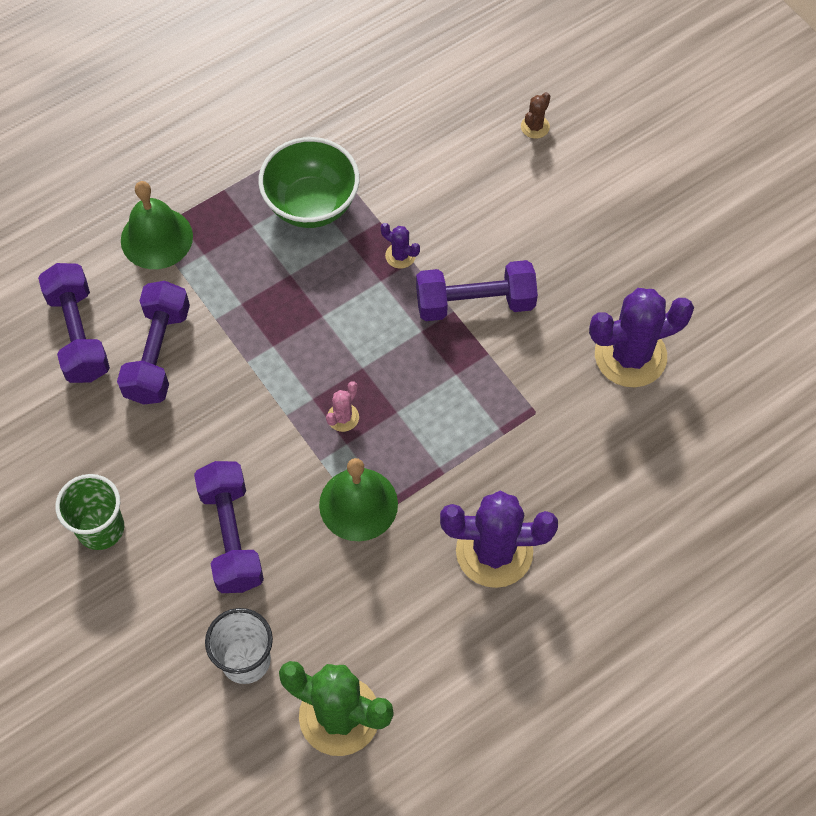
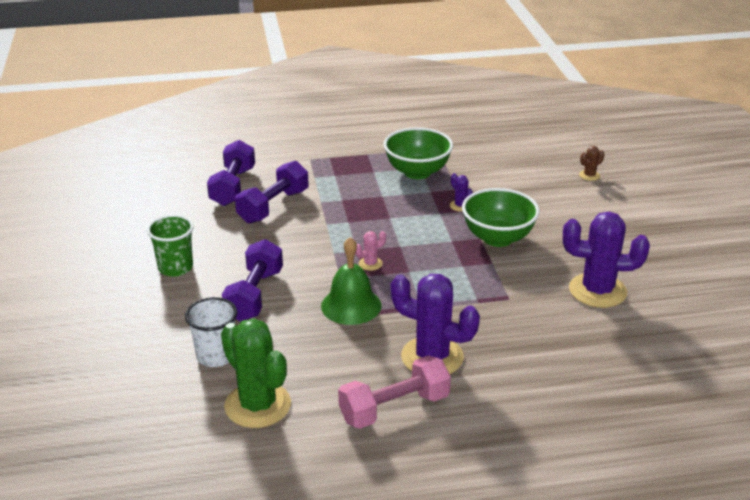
camera: 25 degrees right, 30 degrees down
green bell [121,181,193,269] -> none
purple dumbbell [416,260,538,321] -> green bowl [462,188,539,247]
none -> pink dumbbell [338,356,451,429]

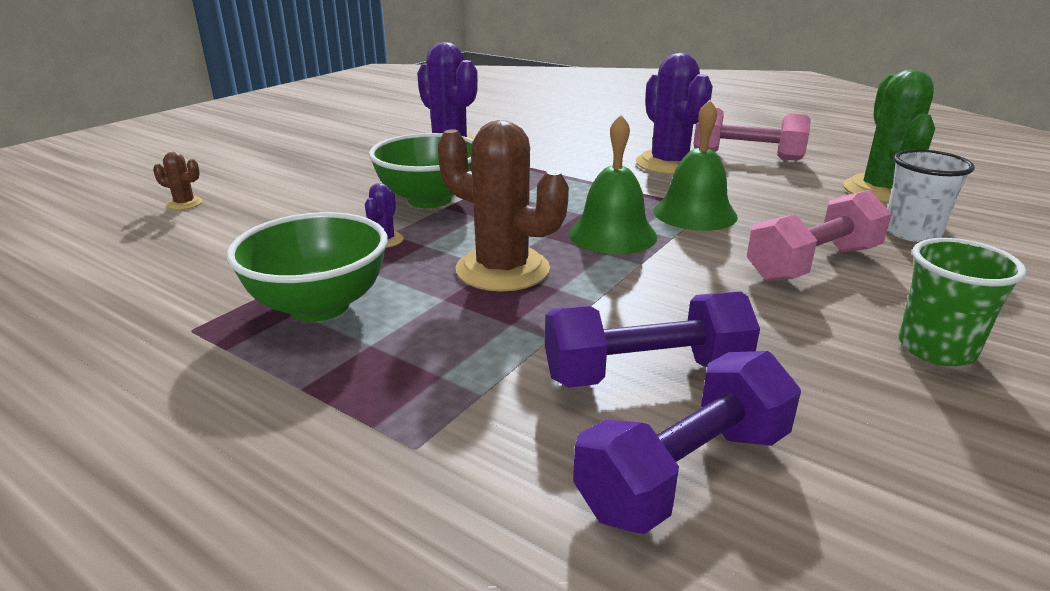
camera: 135 degrees left, 5 degrees down
purple dumbbell [222,239,283,322] -> pink dumbbell [747,190,892,282]
pink cactus [355,231,386,271] -> green bell [569,115,657,254]
none -> brown cactus [438,120,569,292]

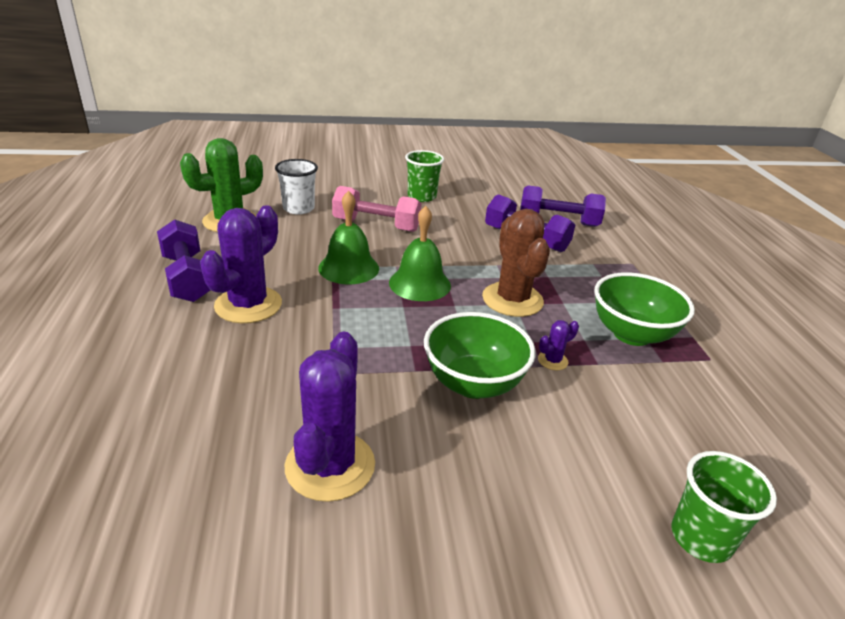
camera: 135 degrees left, 5 degrees up
brown cactus [153,152,203,210] -> green cup [671,451,777,563]
pink dumbbell [694,108,811,161] -> purple dumbbell [157,219,211,302]

